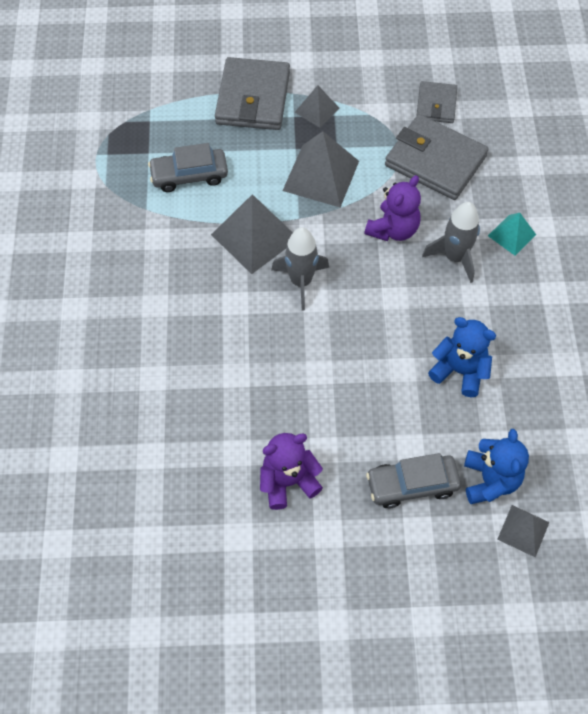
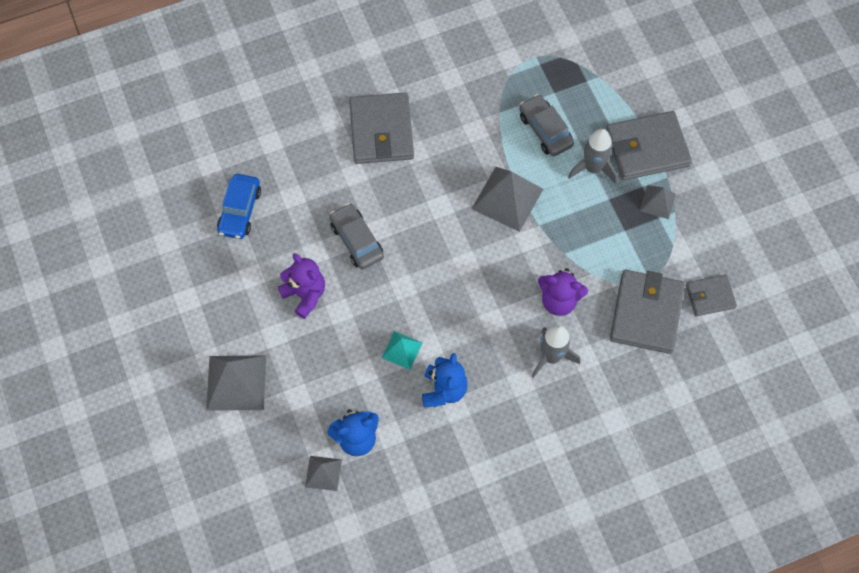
camera: 70 degrees right, 5 degrees up
grey rocket [271,227,329,310] -> grey rocket moved to [568,129,617,184]
grey pyramid [283,131,359,207] -> grey pyramid moved to [206,356,266,411]
grey car [366,453,461,508] -> grey car moved to [330,203,384,270]
turquoise pyramid [488,213,536,256] -> turquoise pyramid moved to [382,331,422,370]
none -> blue car [217,174,261,239]
none -> grey wallet [349,93,414,164]

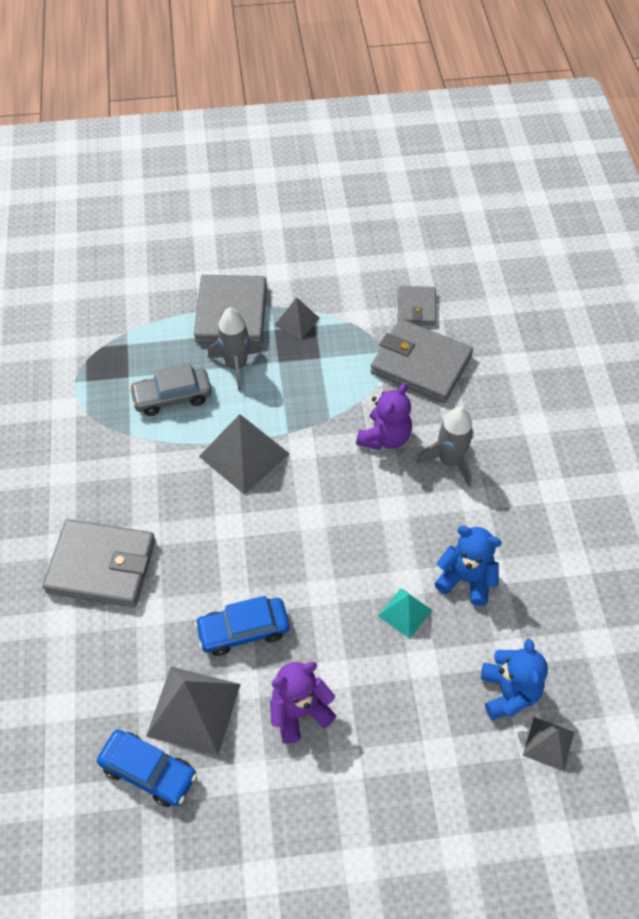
camera: 75 degrees left, 10 degrees down
grey pyramid [206,356,266,411] -> grey pyramid moved to [146,667,241,756]
grey car [330,203,384,270] -> blue car [195,596,290,656]

